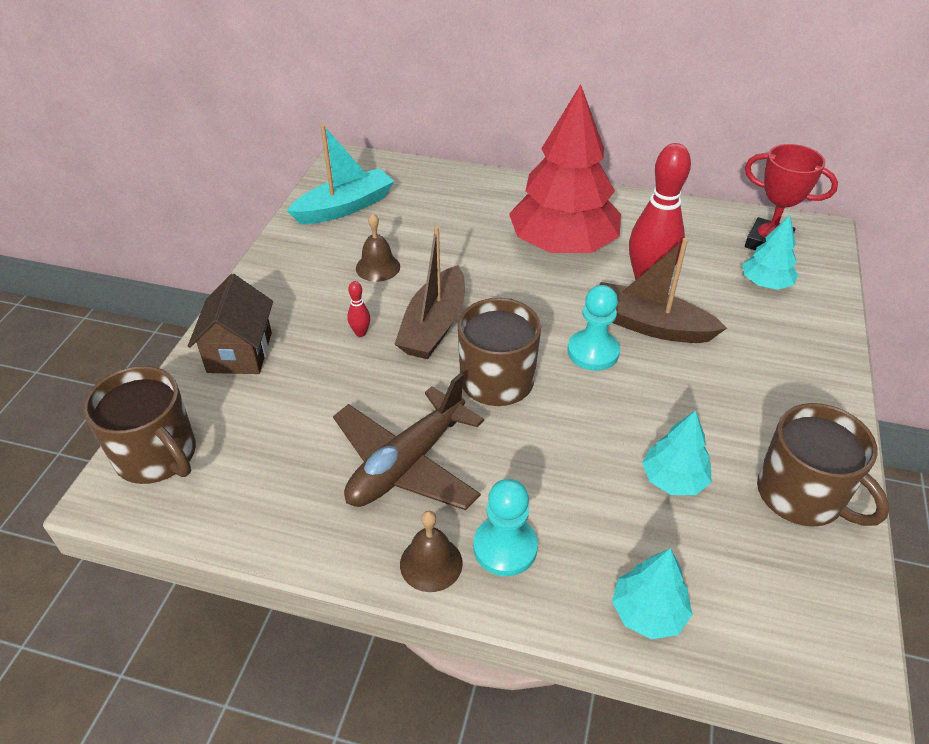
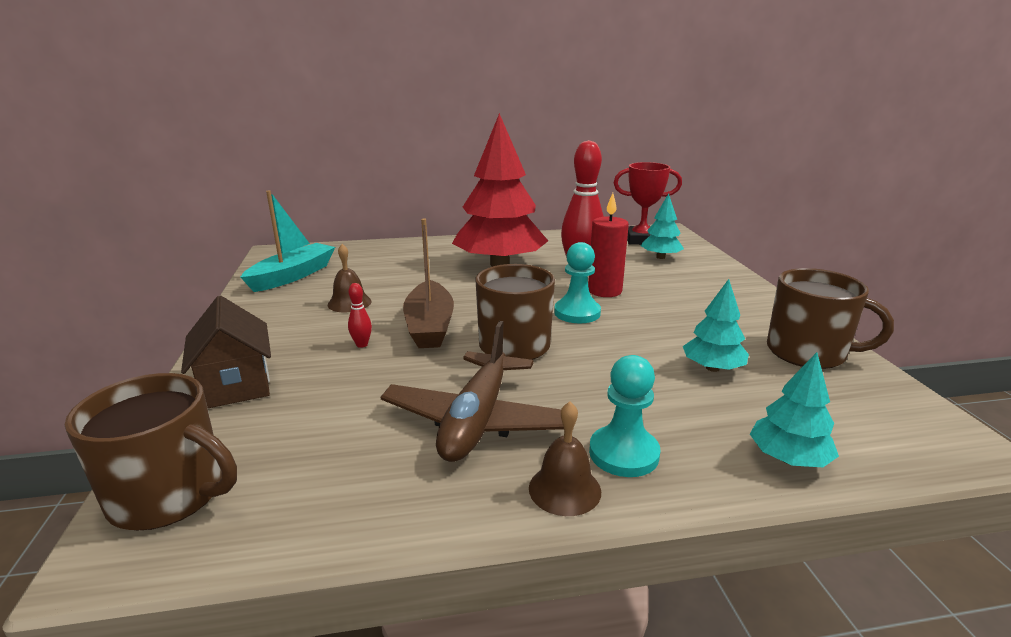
camera: 25 degrees left, 20 degrees down
brown boat [599,238,727,343] -> red candle [588,193,629,297]

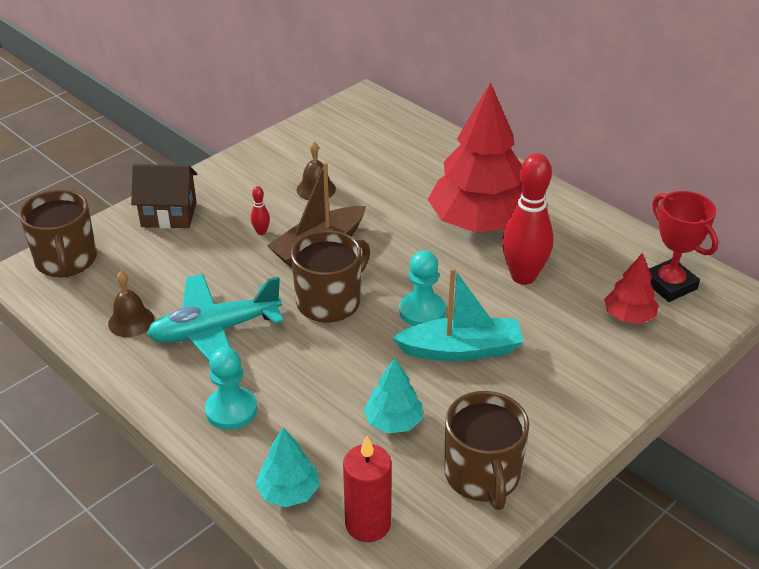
camera: 55 degrees right, 15 degrees up
brown house [181,296,271,408] -> brown house turned 60 degrees clockwise [131,164,197,229]
turquoise boat [240,190,335,292] -> turquoise boat moved to [393,268,524,361]
brown plane [381,321,564,462] -> turquoise plane [147,274,284,360]
brown bell [529,402,601,516] -> brown bell moved to [108,271,154,337]
red candle [588,193,629,297] -> red candle moved to [343,436,392,542]
turquoise tree [641,193,684,259] -> red tree [604,253,659,324]

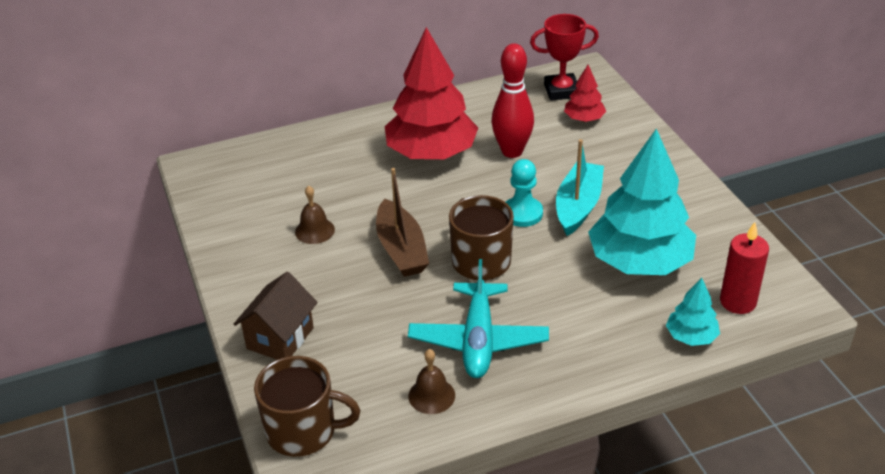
camera: 65 degrees left, 0 degrees up
turquoise pawn [205,347,257,430] -> none
red bowling pin [251,186,270,235] -> none
turquoise tree [363,357,423,434] -> turquoise tree [588,129,696,275], size x2.16
brown mug [444,391,529,510] -> none

